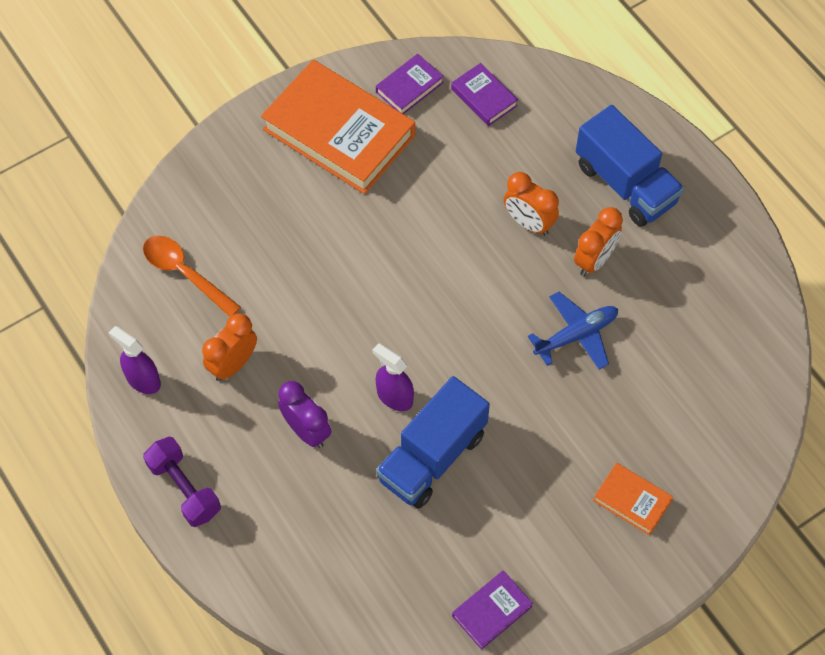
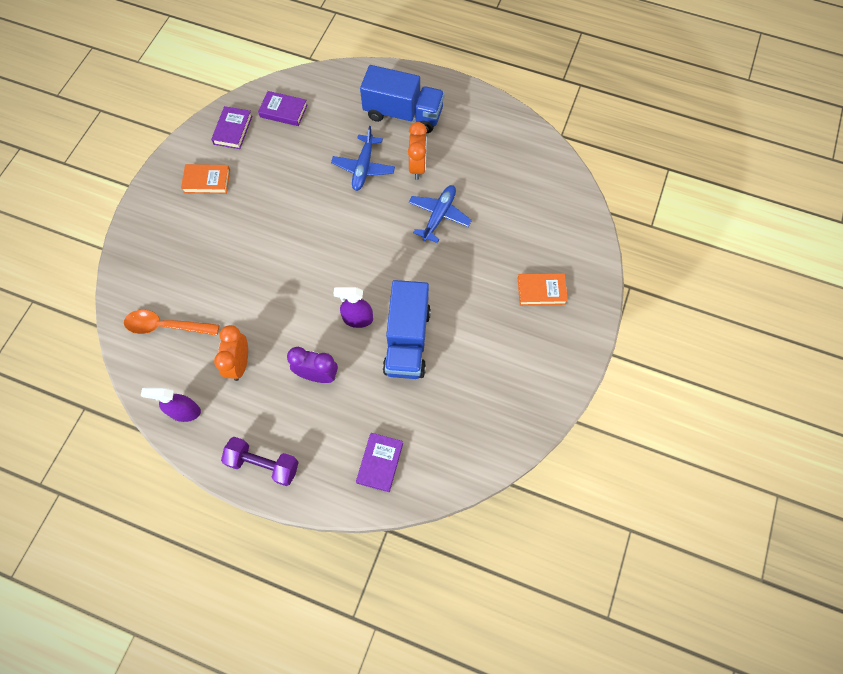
camera: 35 degrees left, 5 degrees up
orange book [261,60,415,194] -> orange book [181,164,230,194], size x0.46
purple book [452,570,533,650] -> purple book moved to [356,433,403,492]
orange clock [504,172,559,235] -> blue plane [331,126,395,191]

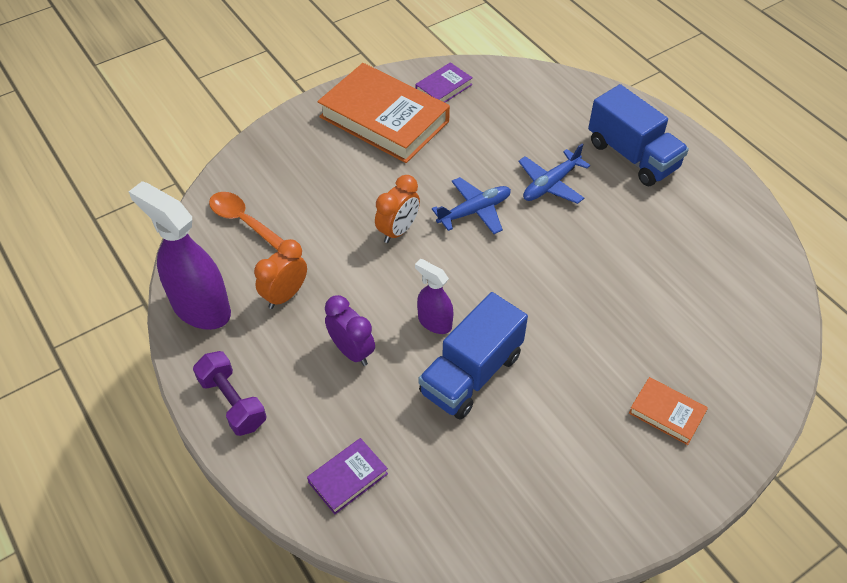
camera: 35 degrees right, 15 degrees down
purple spray bottle [141,387,201,422] -> purple spray bottle [129,181,231,330], size x1.87
orange book [181,164,230,194] -> orange book [318,63,450,163], size x2.18
purple book [258,91,307,126] -> none
orange clock [408,122,427,180] -> orange clock moved to [375,175,420,243]
blue plane [409,185,472,243] -> blue plane moved to [432,177,511,234]

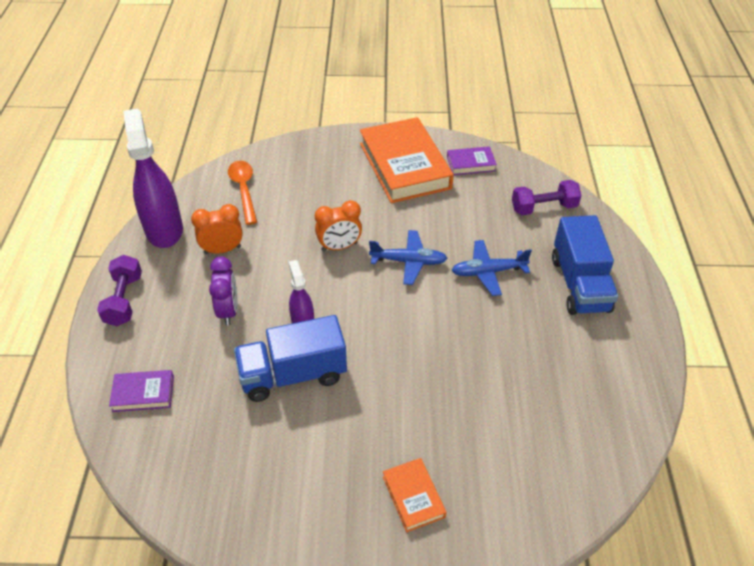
camera: 35 degrees right, 5 degrees down
none -> purple dumbbell [512,180,582,215]

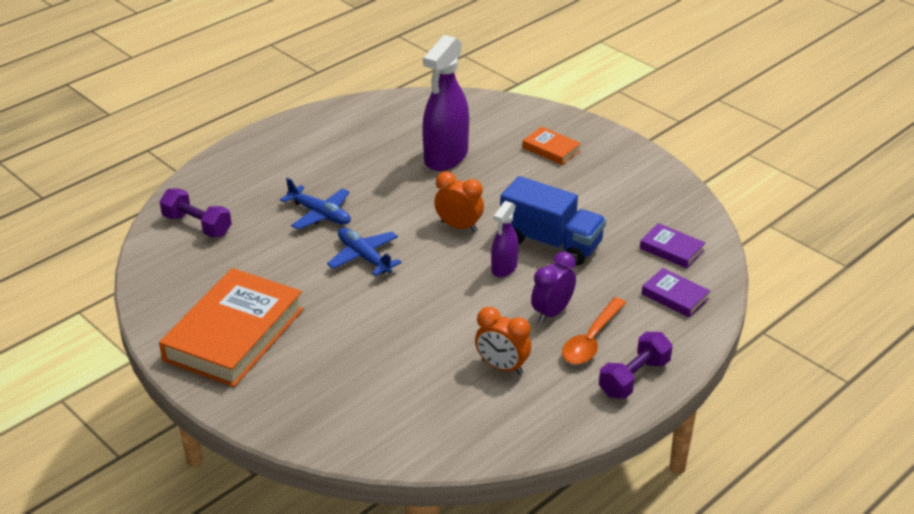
camera: 135 degrees left, 10 degrees down
purple spray bottle [123,108,183,248] -> purple spray bottle moved to [422,35,469,171]
orange spoon [228,161,257,225] -> orange spoon moved to [562,297,626,364]
orange clock [315,200,362,251] -> orange clock moved to [434,172,484,232]
orange book [383,458,446,532] -> orange book turned 75 degrees counterclockwise [522,127,581,165]
purple book [447,146,497,175] -> purple book moved to [640,223,705,269]
blue truck [552,215,618,315] -> none

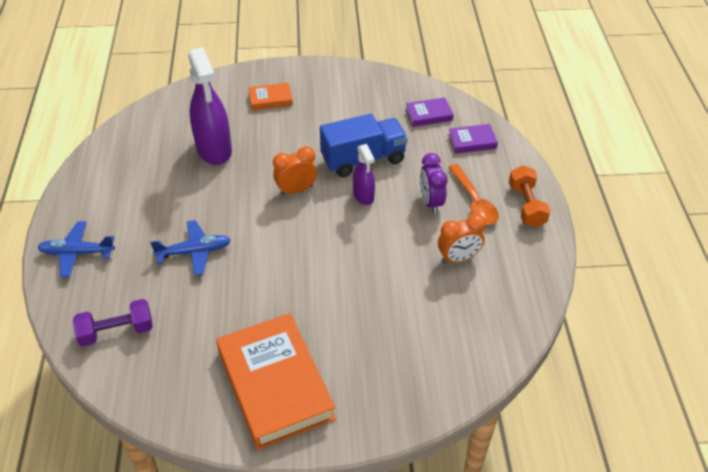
camera: 50 degrees left, 10 degrees up
blue plane [327,228,402,276] -> blue plane moved to [38,221,115,277]
purple dumbbell [599,332,673,399] -> orange dumbbell [509,165,551,227]

